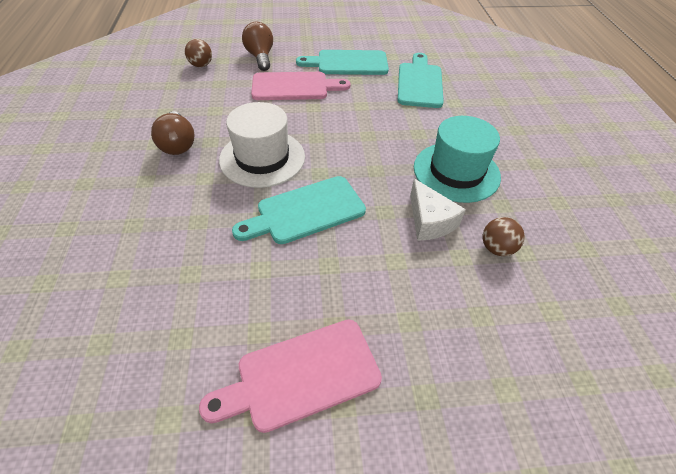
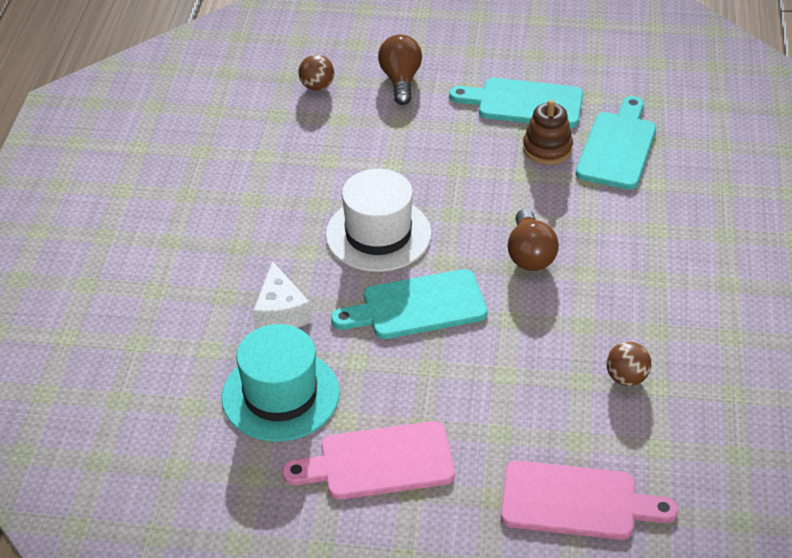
camera: 15 degrees right, 5 degrees down
brown light bulb [151,111,195,155] -> brown light bulb moved to [508,209,559,271]
pink cutting board [251,72,351,100] -> pink cutting board moved to [501,460,678,540]
white cheese [410,179,466,241] -> white cheese moved to [253,261,312,330]
turquoise hat [414,116,501,203] -> turquoise hat moved to [221,324,340,442]
none -> brown stacking toy [523,100,573,165]

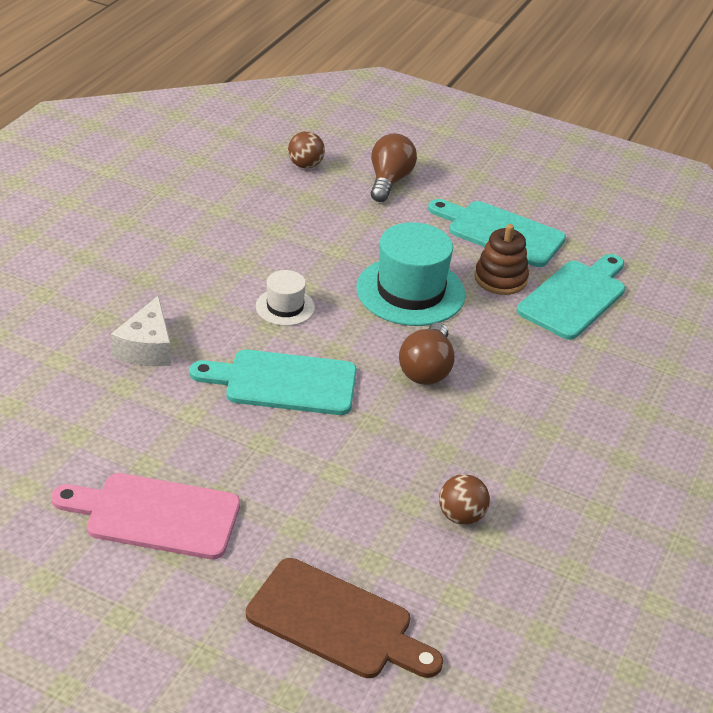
camera: 15 degrees right, 5 degrees down
turquoise hat [221,324,340,442] -> turquoise hat moved to [356,222,466,326]
white hat [326,169,432,272] -> white hat [256,270,315,326], size x0.53
pink cutting board [501,460,678,540] -> brown cutting board [246,558,443,678]

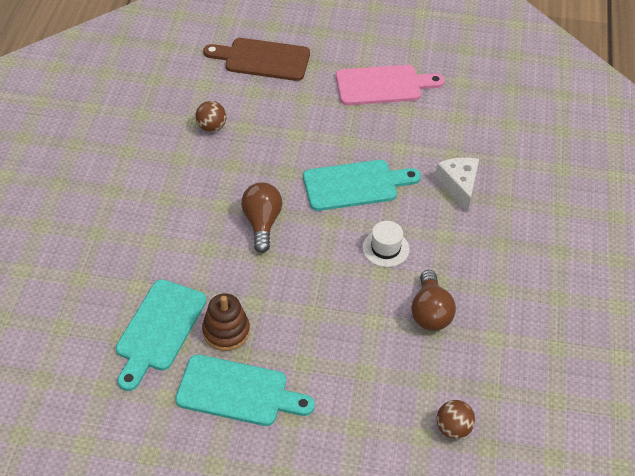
camera: 165 degrees right, 10 degrees up
turquoise hat [356,222,466,326] -> none
brown light bulb [371,133,417,202] -> brown light bulb moved to [411,270,456,331]

